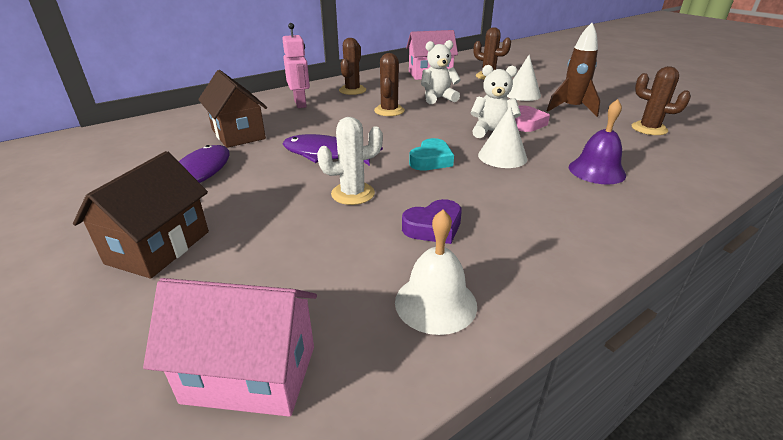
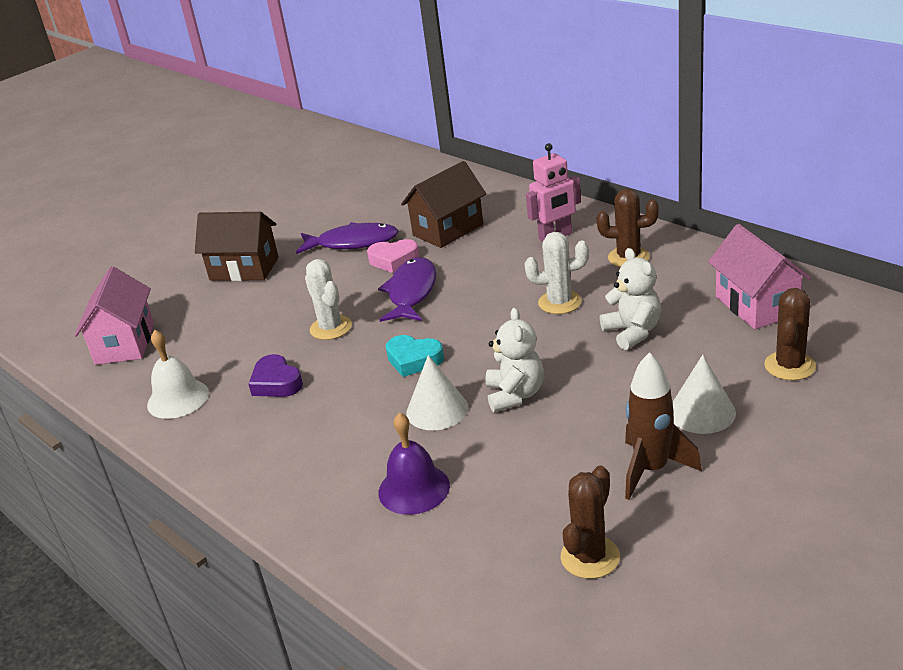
camera: 85 degrees right, 0 degrees up
brown cactus [374,53,405,116] -> white cactus [524,232,589,314]
pink heart [515,105,550,132] -> pink heart moved to [367,239,419,273]

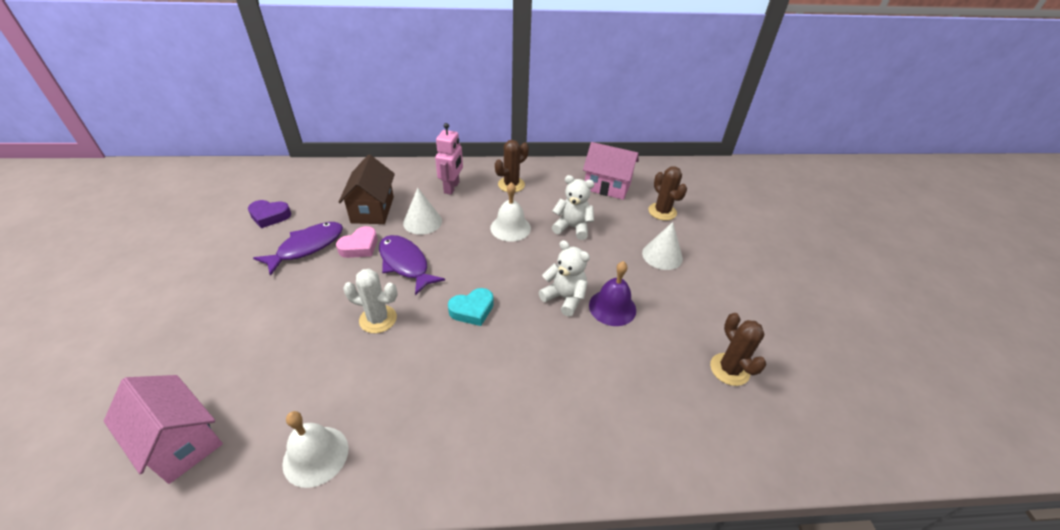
camera: 55 degrees left, 10 degrees up
brown house [195,212,279,281] -> none
purple heart [248,354,303,397] -> purple heart moved to [248,200,291,228]
purple bell [379,412,450,515] -> purple bell moved to [589,261,636,326]
white cone [406,355,468,430] -> white cone moved to [403,188,442,235]
white cactus [524,232,589,314] -> white bell [490,182,531,242]
brown rocket [625,352,702,500] -> none

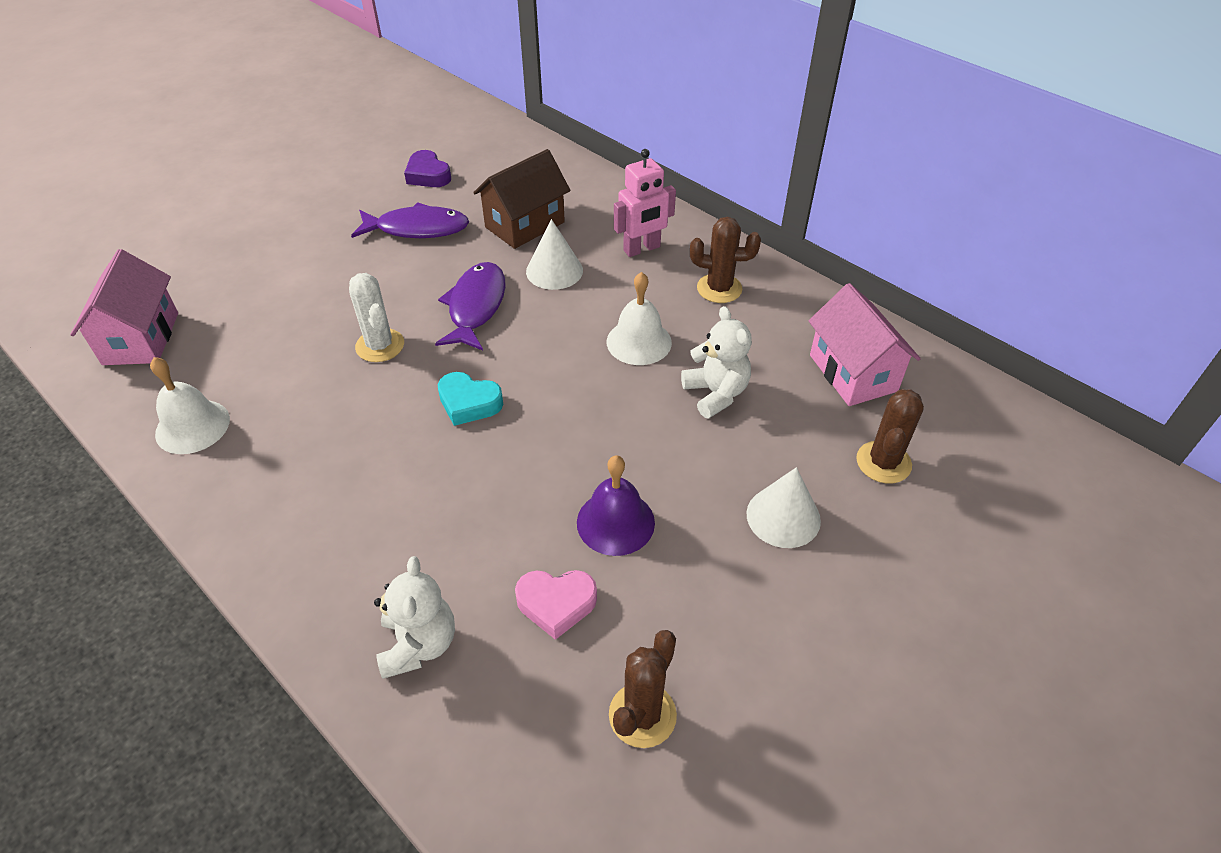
camera: 50 degrees right, 5 degrees up
pink heart [336,226,378,258] -> pink heart moved to [515,570,597,640]
white teddy bear [538,240,590,316] -> white teddy bear moved to [374,556,455,679]

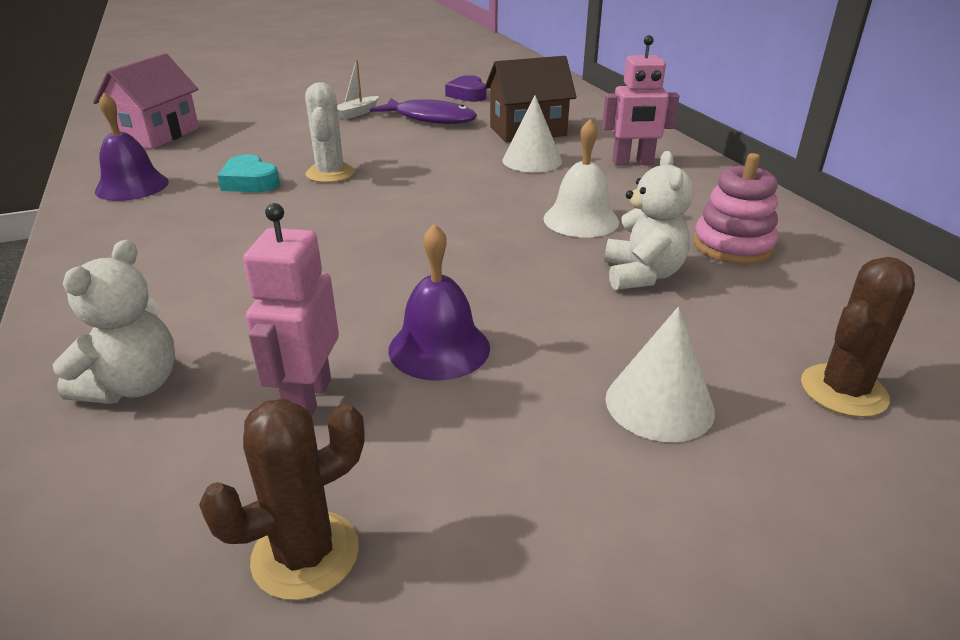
camera: 25 degrees right, 15 degrees down
white bell [150,357,230,454] -> purple bell [95,93,169,201]
purple fish [435,262,506,351] -> none
turquoise heart [438,372,503,426] -> turquoise heart moved to [217,154,280,192]
pink heart [515,570,597,640] -> pink robot [243,203,339,417]
brown cactus [690,217,761,303] -> none
pink house [809,283,921,406] -> none
none -> white boat [337,60,379,119]
none -> pink stacking toy [693,153,778,264]

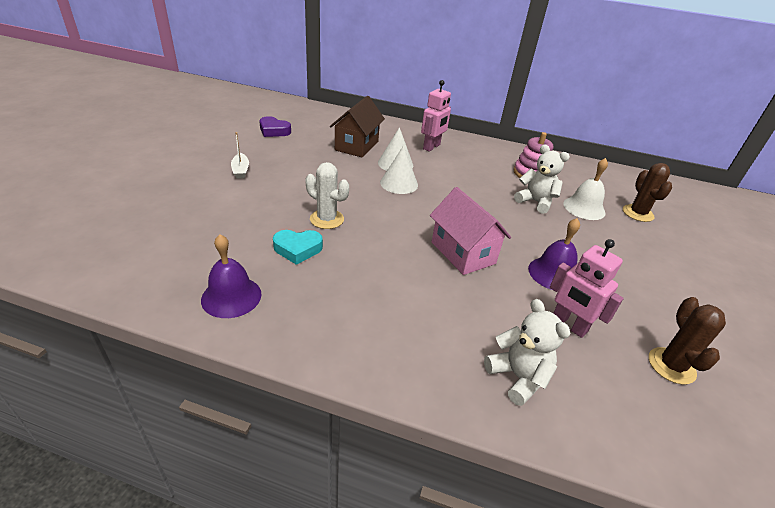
camera: 55 degrees left, 5 degrees up
pink house [93,53,199,149] -> pink house moved to [430,187,511,275]
purple fish [370,98,477,124] -> none
white bell [543,119,619,237] -> white bell moved to [563,158,608,220]
white cone [606,307,715,442] -> white cone moved to [380,145,418,194]

